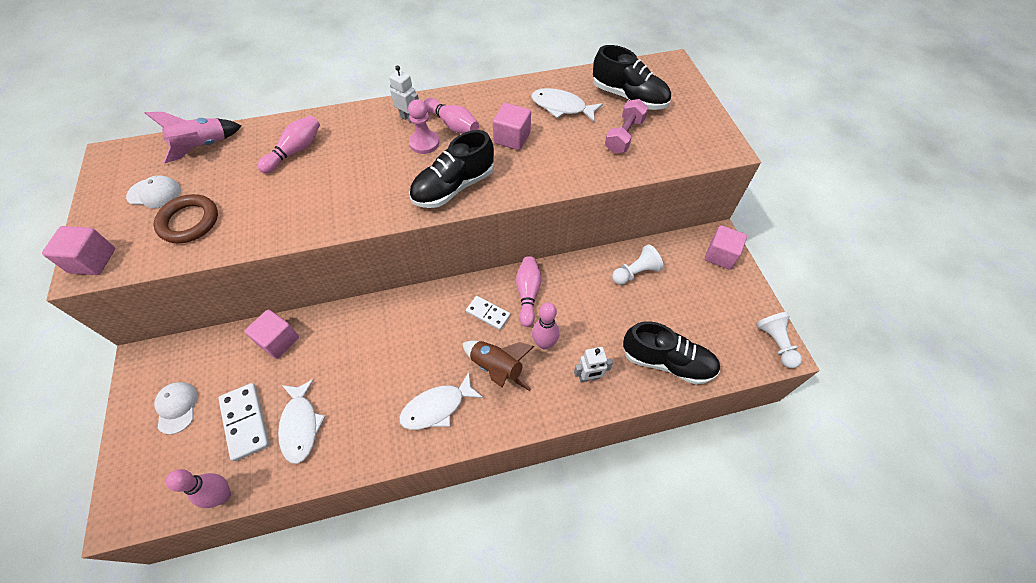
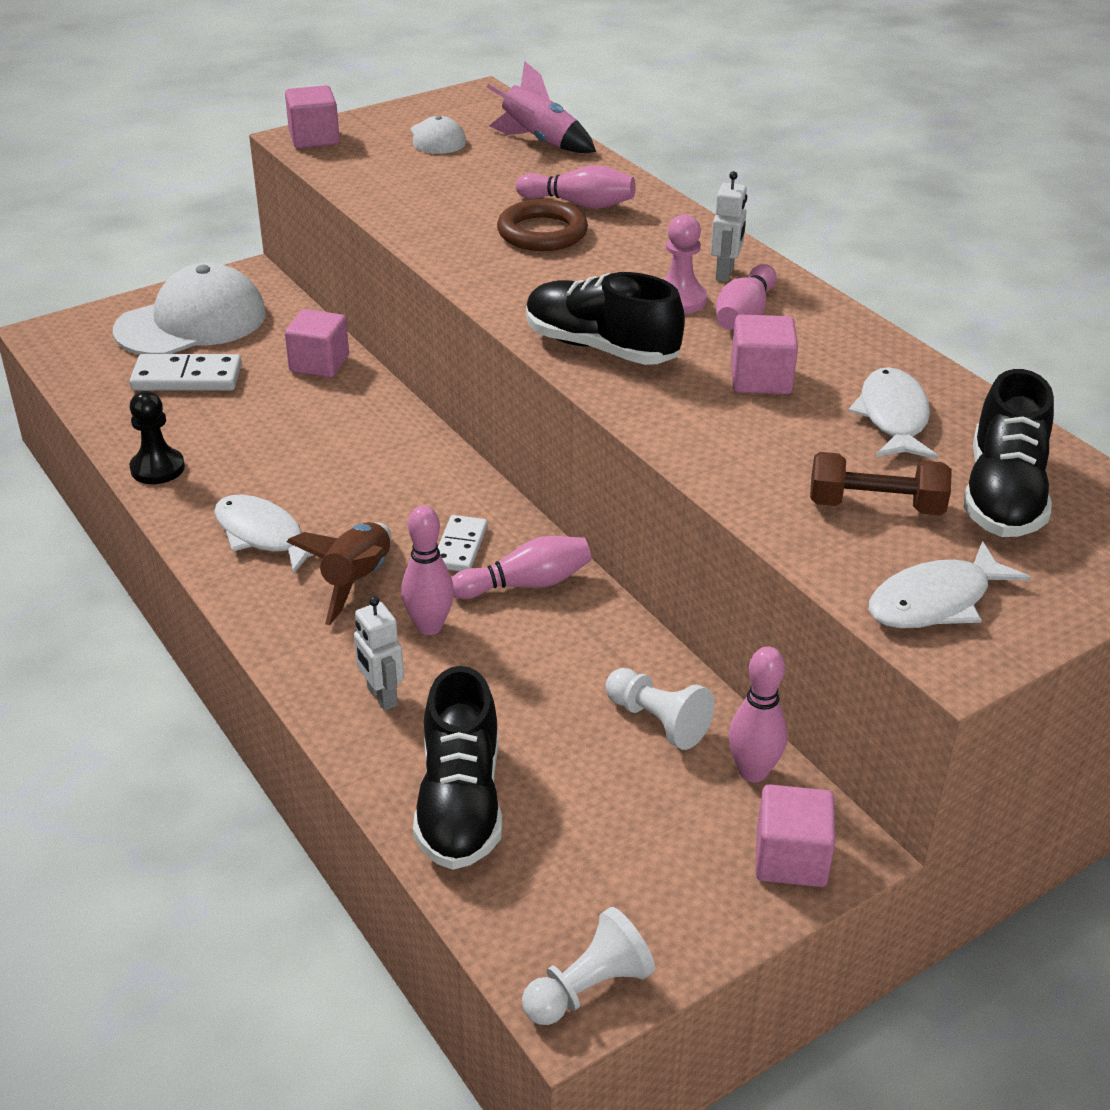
camera: 70 degrees right, 20 degrees down
brown ring [154,194,218,244] -> brown ring moved to [497,199,588,251]
white cap [154,382,198,435] -> white cap [113,263,266,355], size x2.06
pink bowling pin [166,469,231,508] -> pink bowling pin moved to [728,647,787,782]
white domino [218,383,270,461] -> white domino turned 45 degrees clockwise [129,354,242,391]
white fish [278,379,325,464] -> white fish moved to [869,541,1031,629]
pink dumbbell [605,99,648,153] -> brown dumbbell [810,452,952,515]
none -> black pawn [130,391,185,484]

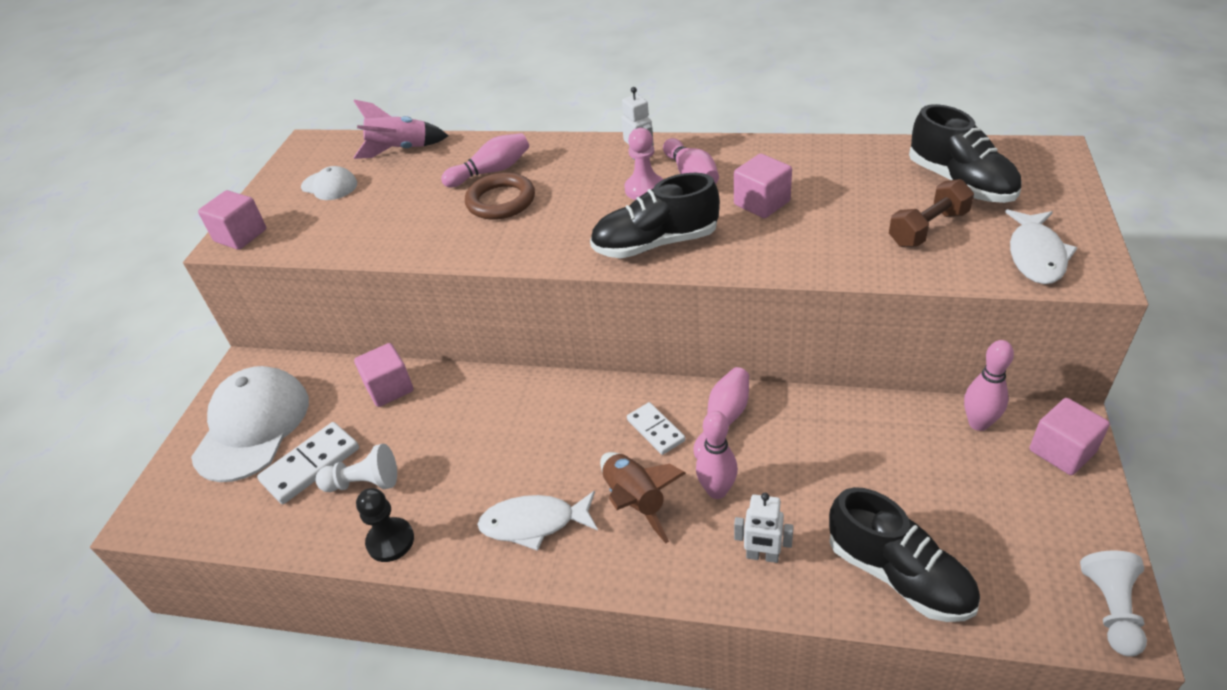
camera: 40 degrees left, 5 degrees up
white pawn [605,668,715,750] -> white pawn moved to [316,444,397,492]
white fish [848,367,938,459] -> none

